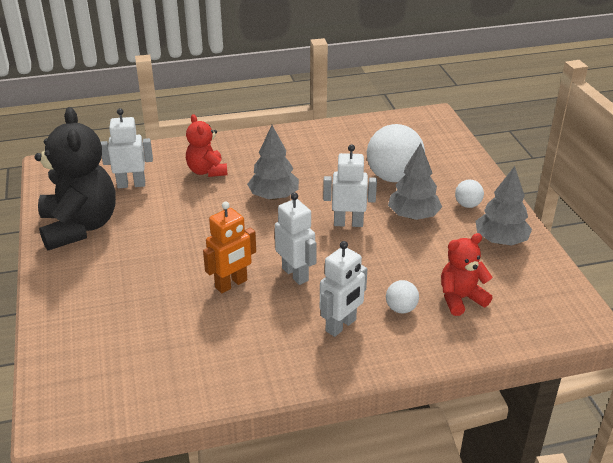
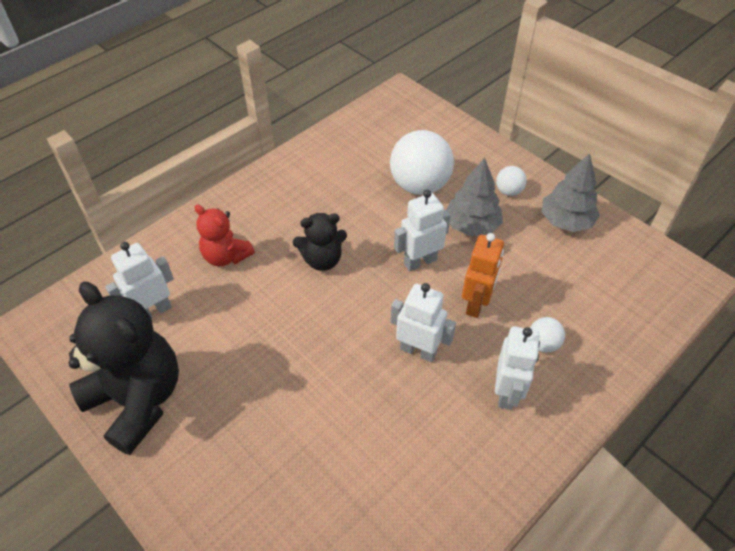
camera: 30 degrees left, 15 degrees up
orange robot [203,201,256,293] -> orange robot moved to [462,233,504,318]
grey tree [247,125,299,200] -> black teddy bear [293,213,347,271]
red teddy bear [441,233,492,316] -> none

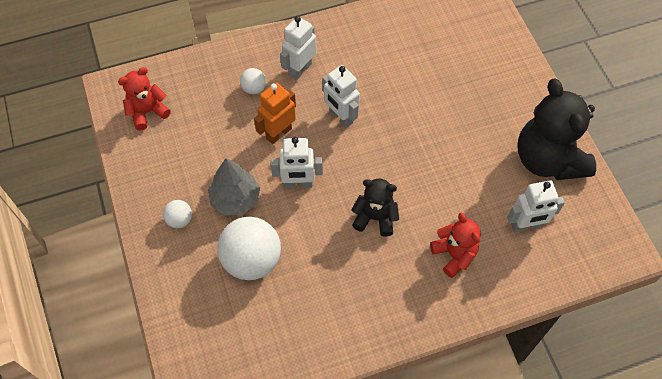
camera: 155 degrees left, 10 degrees up
grey tree [542,153,600,232] -> none
none -> red teddy bear [118,67,171,131]

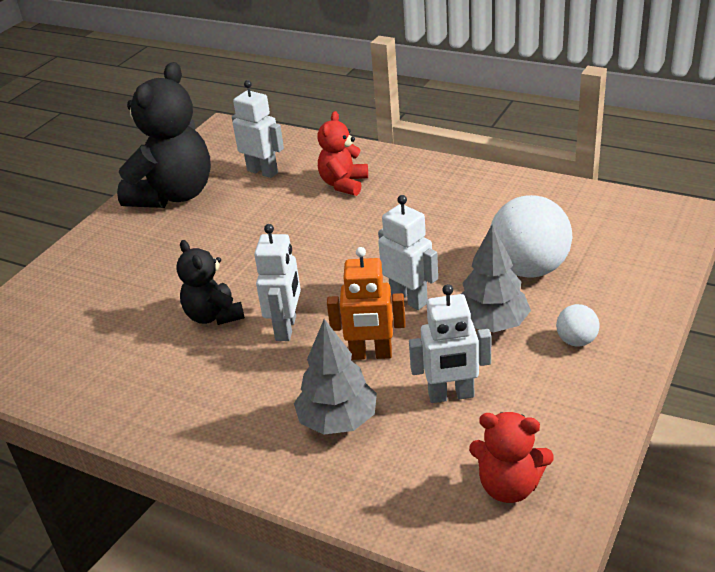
camera: 130 degrees left, 25 degrees down
white ball [240,68,266,94] -> grey tree [294,319,377,435]
white robot [280,16,316,80] -> white robot moved to [409,284,491,403]
black teddy bear [351,179,399,237] -> black teddy bear moved to [176,240,245,325]

